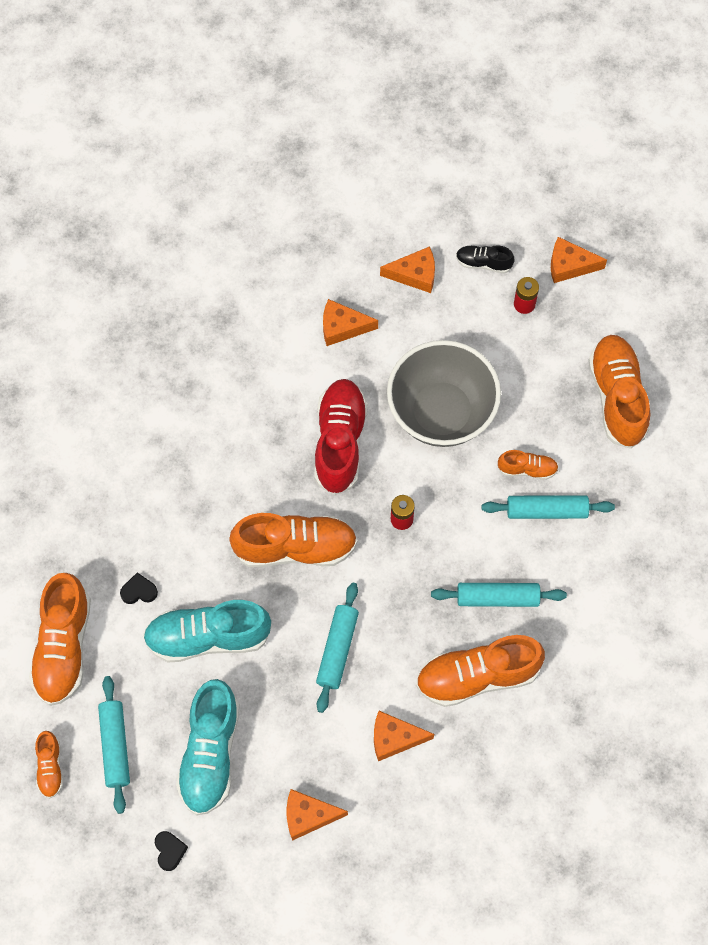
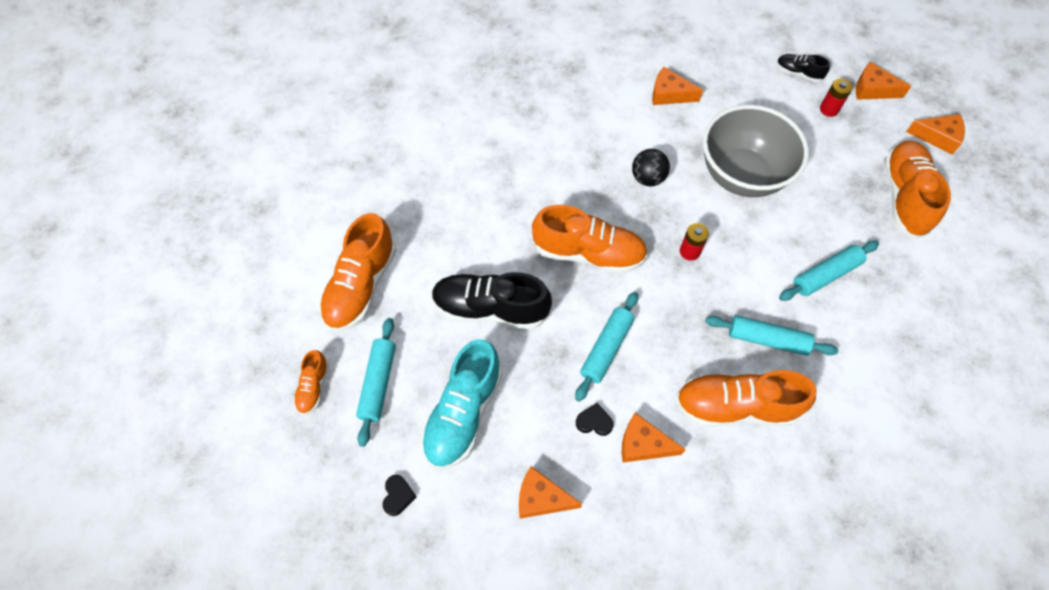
camera: 15 degrees right, 5 degrees down
black heart [120,572,158,604] -> black heart moved to [576,403,614,436]
turquoise shoe [143,600,271,662] -> black shoe [432,272,552,329]
red shoe [315,379,368,495] -> black ball [632,149,670,186]
orange cheese [380,246,435,293] -> orange cheese moved to [906,114,965,155]
turquoise rolling pin [482,495,615,519] -> turquoise rolling pin turned 45 degrees counterclockwise [779,241,879,301]
orange shoe [497,450,559,480] -> none

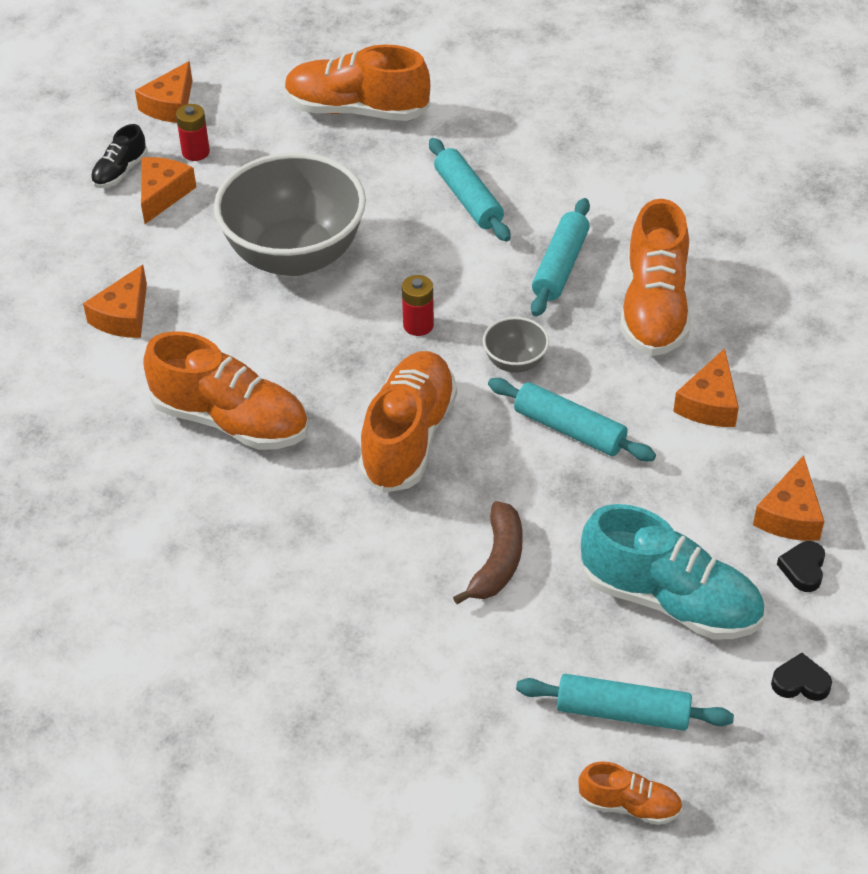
camera: 85 degrees left, 15 degrees down
orange shoe [319,213,397,331] -> orange shoe moved to [143,331,309,450]
black shoe [432,272,552,329] -> brown banana [453,501,523,604]
black heart [576,403,614,436] -> black heart moved to [777,541,825,592]
black ball [632,149,670,186] -> none
orange cheese [906,114,965,155] -> orange cheese moved to [141,157,196,224]
none -> grey bowl [483,317,549,373]

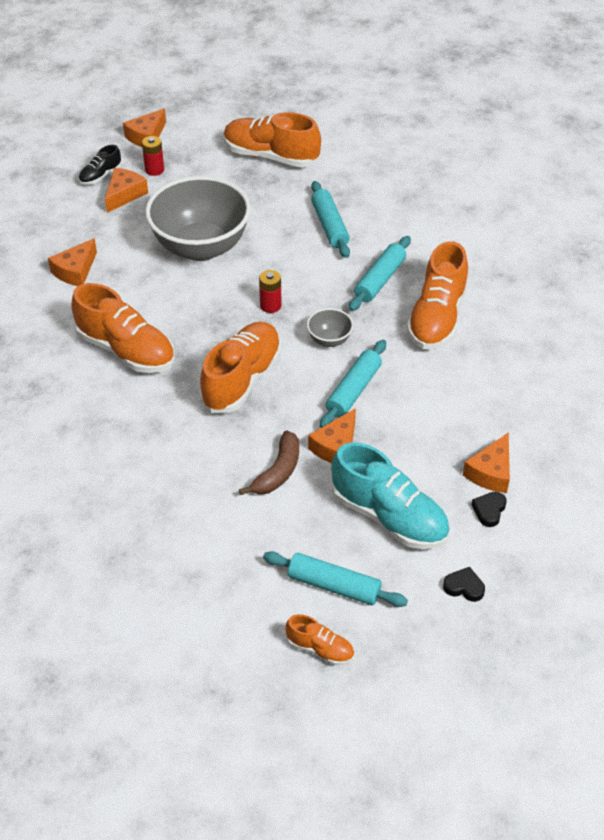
camera: 10 degrees right, 0 degrees up
turquoise rolling pin [488,378,656,461] -> turquoise rolling pin turned 75 degrees clockwise [320,340,386,428]
orange cheese [673,348,739,427] -> orange cheese moved to [308,408,356,463]

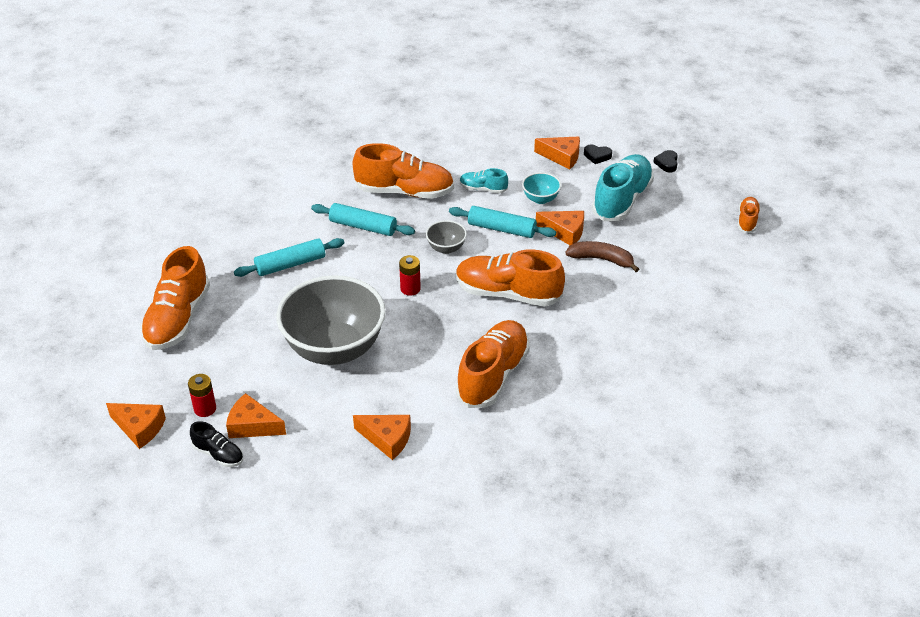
camera: 100 degrees left, 5 degrees down
turquoise rolling pin [263,551,408,607] -> none
none -> turquoise shoe [460,168,508,193]
none -> turquoise bowl [522,172,561,204]

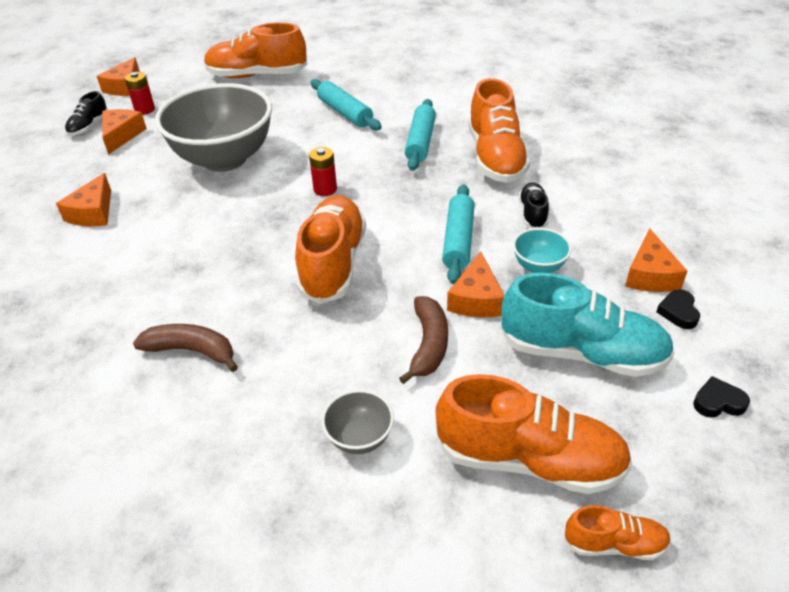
camera: 80 degrees right, 0 degrees up
grey bowl [426,220,467,254] -> grey bowl moved to [322,390,394,454]
orange shoe [455,320,530,408] -> orange shoe moved to [436,374,632,494]
turquoise shoe [460,168,508,193] -> black shoe [519,182,549,228]
none -> brown banana [133,324,238,372]

